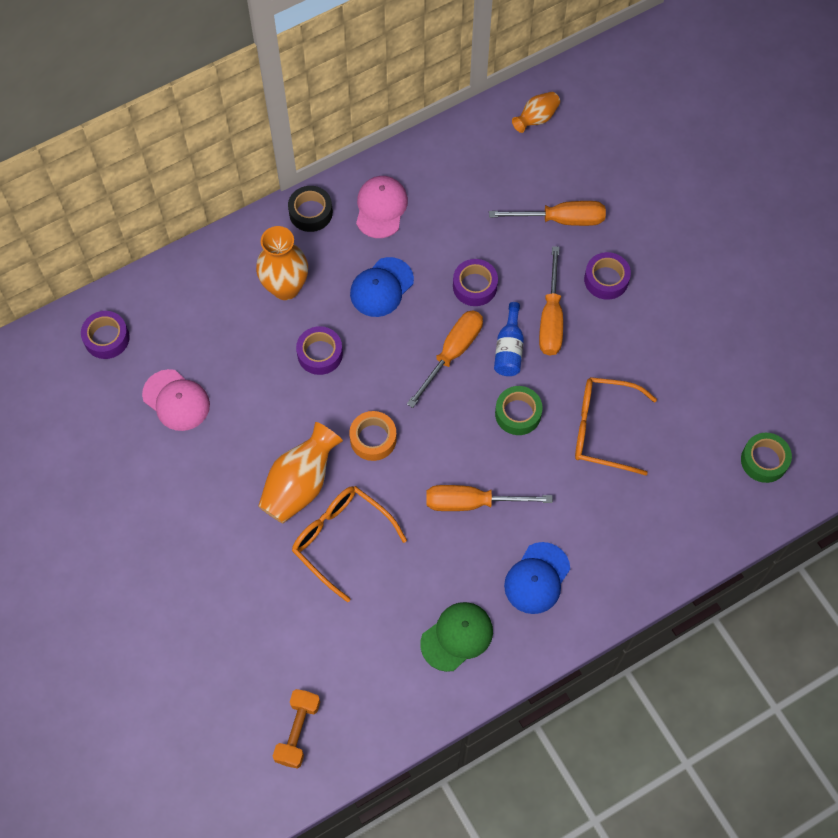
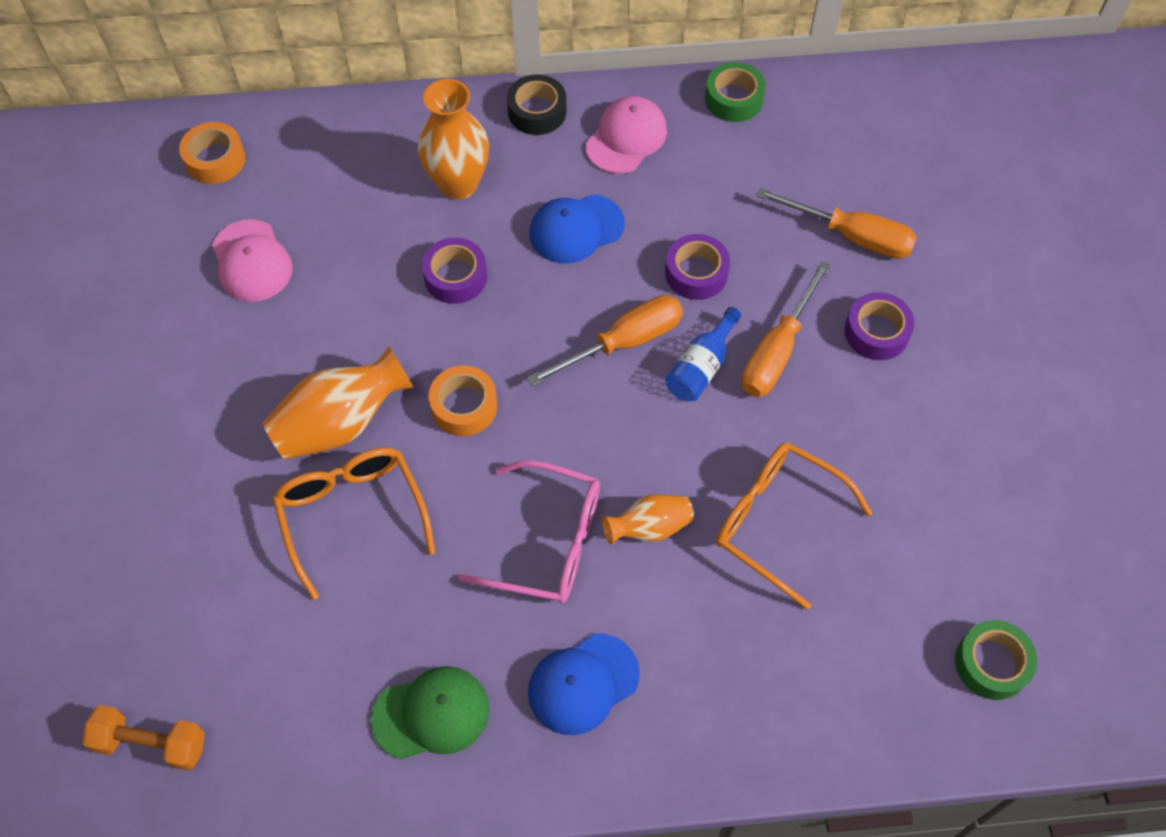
camera: 25 degrees right, 5 degrees down
purple tape [81,311,130,359] -> orange tape [179,122,246,184]
orange dumbbell [273,689,320,769] -> orange dumbbell turned 60 degrees clockwise [82,705,205,771]
orange screwdriver [426,485,553,511] -> pink glasses [458,461,600,603]
green tape [495,386,543,435] -> green tape moved to [705,62,766,122]
orange vase [512,92,560,133] -> orange vase moved to [602,494,694,544]

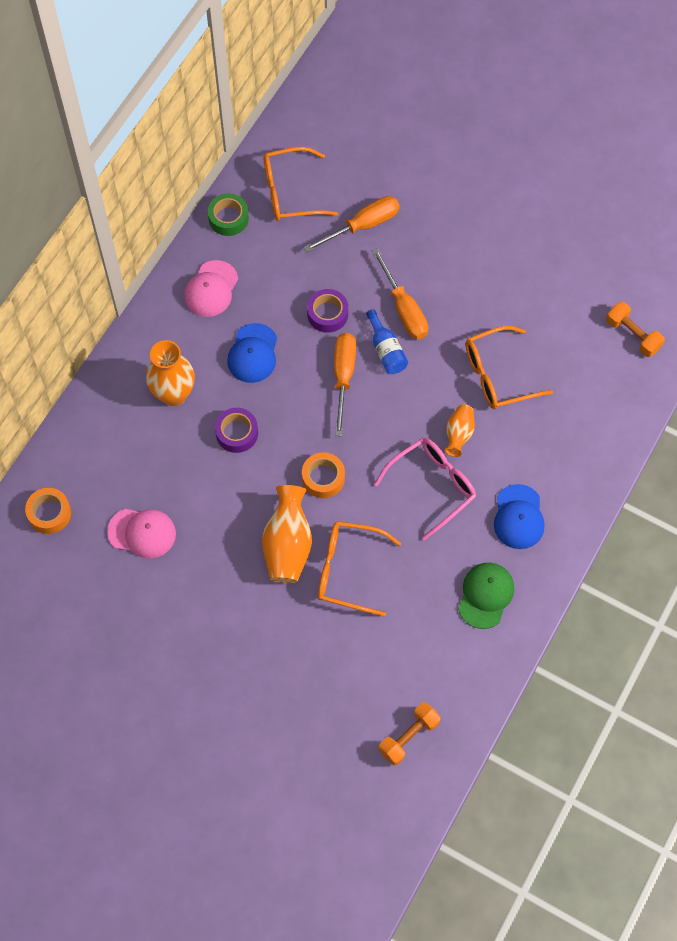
camera: 55 degrees left, 5 degrees up
black tape [507,75,566,135] -> none
pink cap [585,96,667,174] -> pink cap turned 135 degrees counterclockwise [184,260,238,317]
purple tape [845,292,915,360] -> none
green tape [955,620,1037,700] -> orange dumbbell [606,302,665,357]
none -> orange glasses [263,147,338,221]

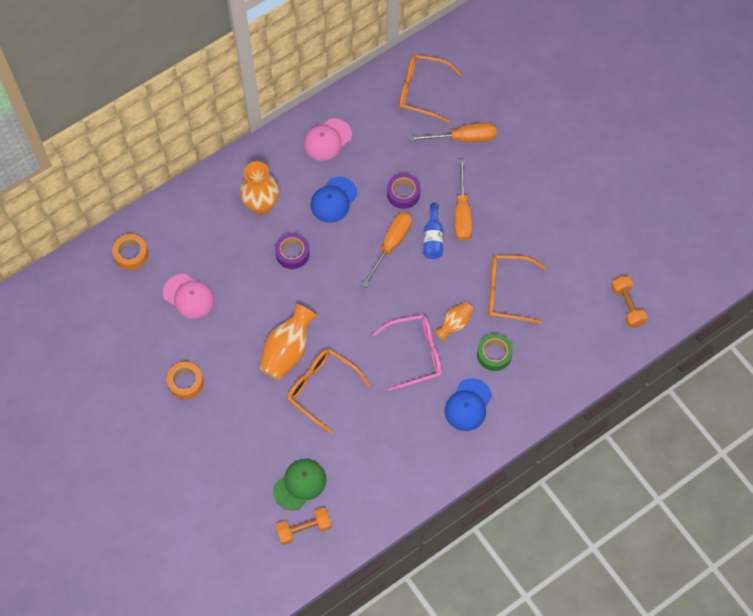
camera: 25 degrees right, 0 degrees up
green tape [208,194,249,236] -> green tape moved to [477,334,513,371]
orange tape [302,452,345,498] -> orange tape moved to [167,362,204,399]
green cap [458,563,514,629] -> green cap moved to [273,459,326,511]

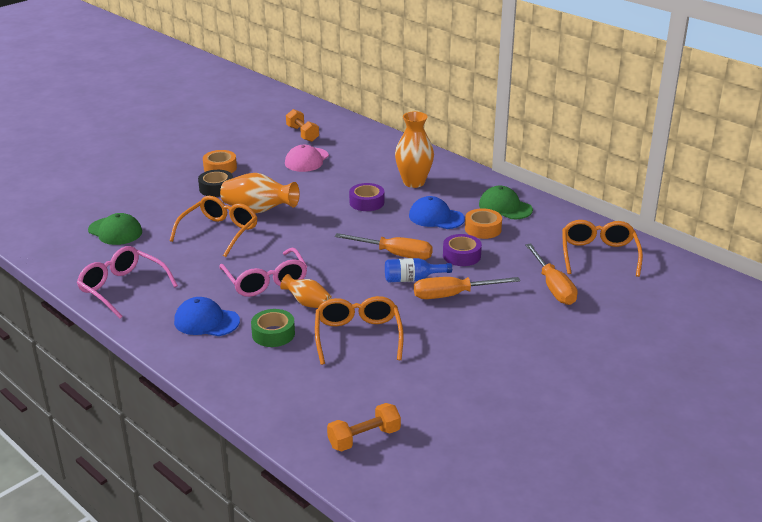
camera: 80 degrees right, 35 degrees down
orange tape [112,234,148,270] -> orange tape moved to [465,208,502,239]
orange dumbbell [276,508,332,545] -> orange dumbbell moved to [286,109,319,142]
pink cap [303,118,352,161] -> green cap [479,186,533,219]
none -> pink glasses [77,246,178,319]
none -> black tape [198,170,233,197]

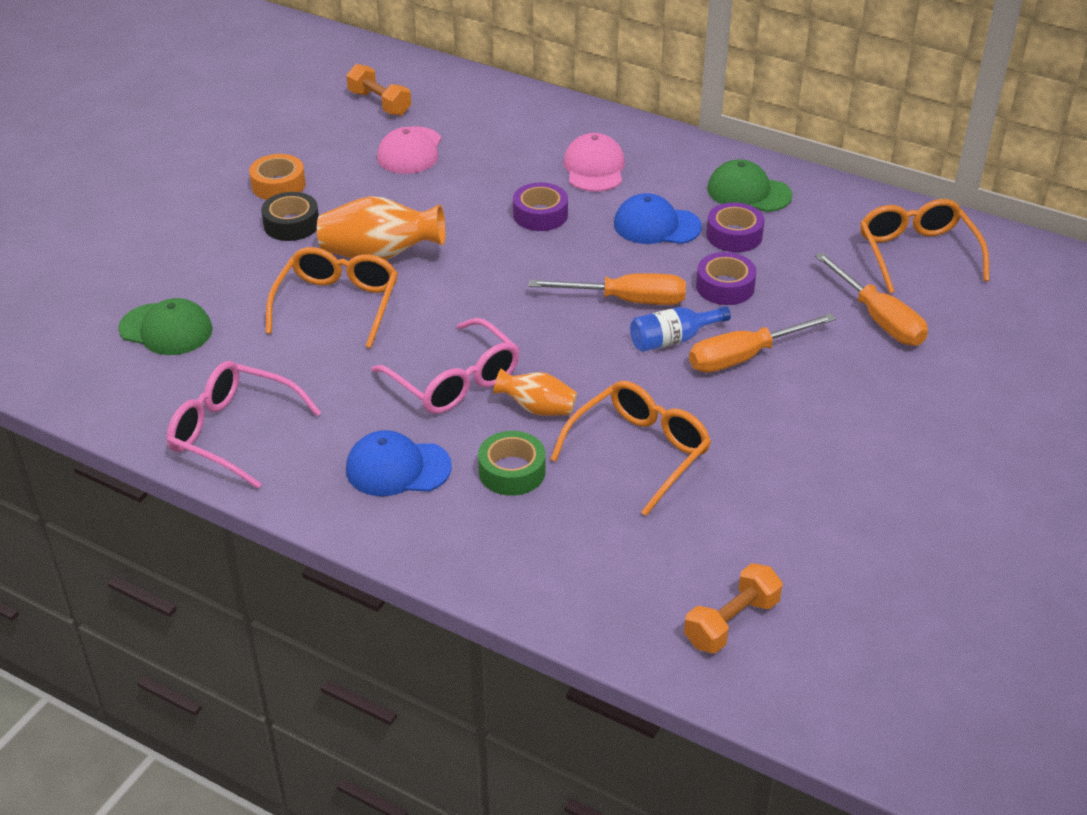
camera: 15 degrees left, 10 degrees up
orange glasses [315,296,404,365] -> orange glasses turned 60 degrees clockwise [550,381,711,516]
orange vase [395,111,434,188] -> pink cap [563,133,625,192]
orange tape [465,208,502,239] -> purple tape [706,202,764,252]

